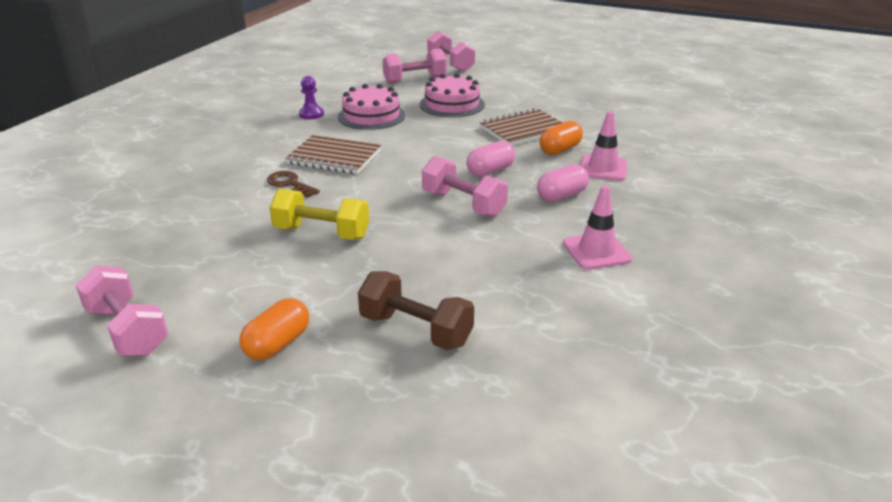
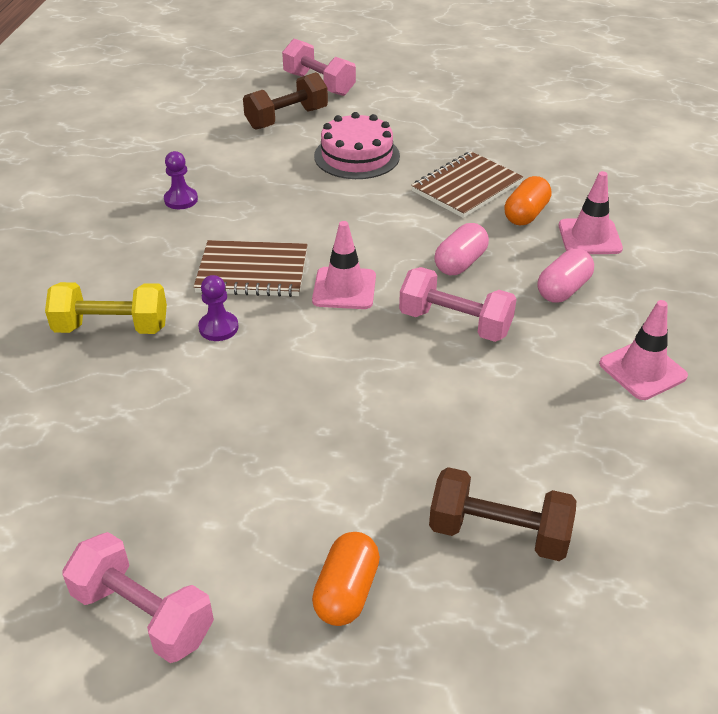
camera: 15 degrees left, 10 degrees up
brown key [267,171,320,198] -> purple pawn [198,275,239,341]
yellow dumbbell [270,189,369,240] -> yellow dumbbell moved to [45,282,167,334]
pink cake [338,84,406,130] -> none
pink dumbbell [382,48,447,84] -> brown dumbbell [243,72,328,130]
none -> pink traffic cone [312,221,376,309]

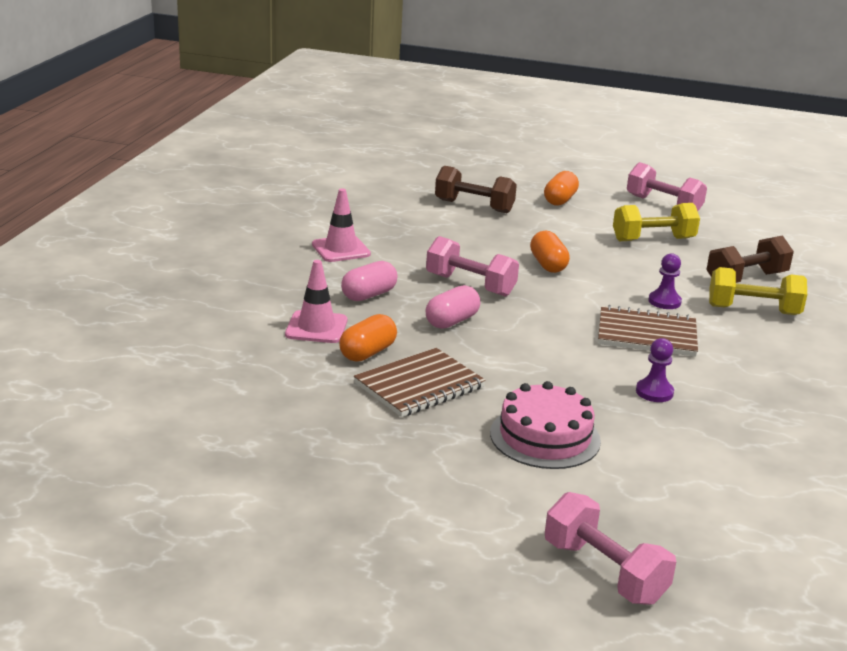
camera: 175 degrees left, 15 degrees down
purple pawn [164,151,198,209] -> purple pawn moved to [636,338,674,402]
brown dumbbell [243,72,328,130] -> brown dumbbell moved to [706,236,794,283]
pink traffic cone [312,221,376,309] -> none
none -> orange capsule [530,231,570,273]
none -> yellow dumbbell [613,203,700,241]

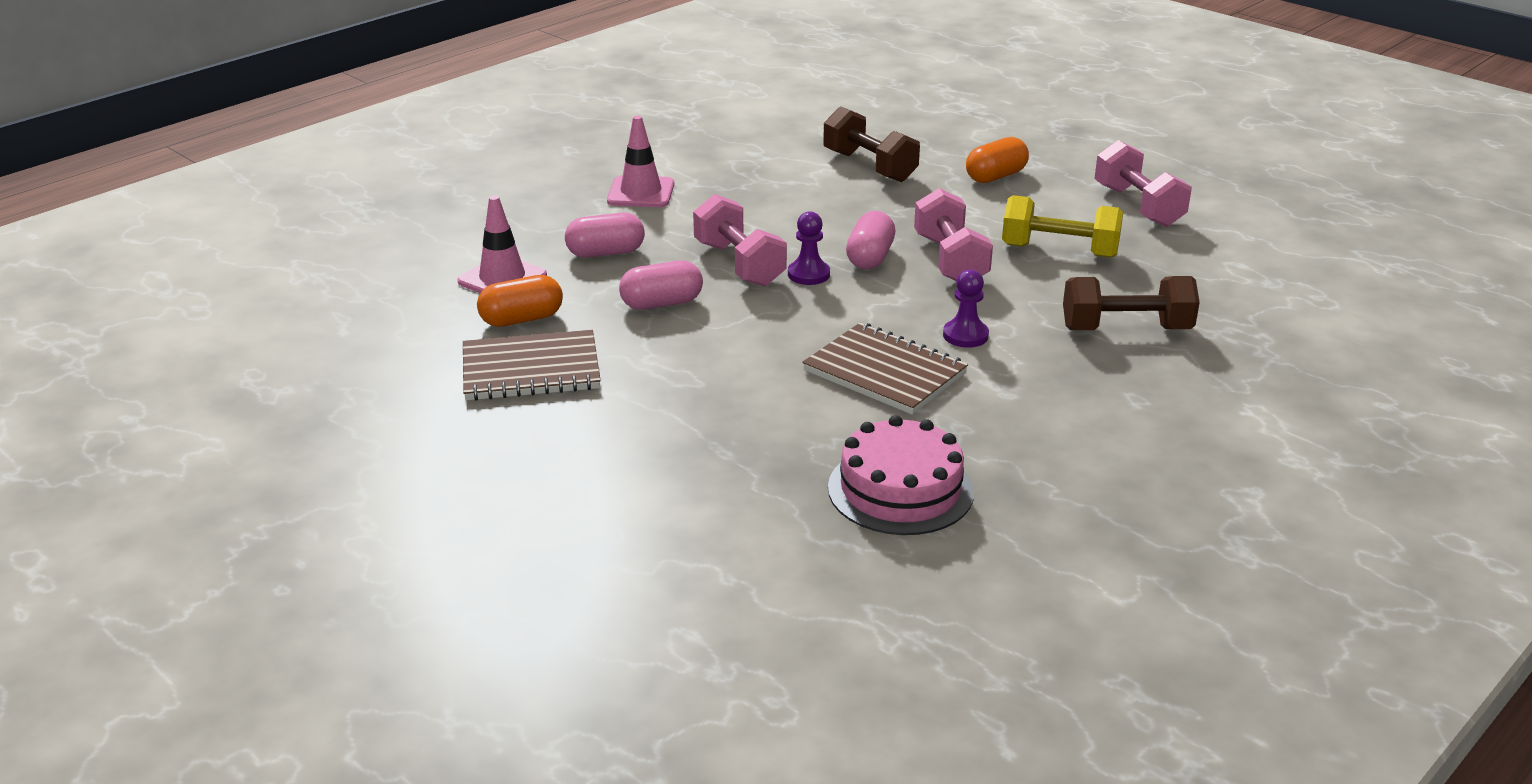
camera: 30 degrees right, 5 degrees up
pink cake [490,381,601,469] -> pink cake moved to [828,415,974,535]
orange capsule [530,231,570,273] -> pink capsule [846,211,895,269]
pink dumbbell [545,492,676,605] -> pink dumbbell moved to [914,188,993,281]
purple pawn [636,338,674,402] -> purple pawn moved to [788,211,830,285]
yellow dumbbell [709,267,807,315] -> none

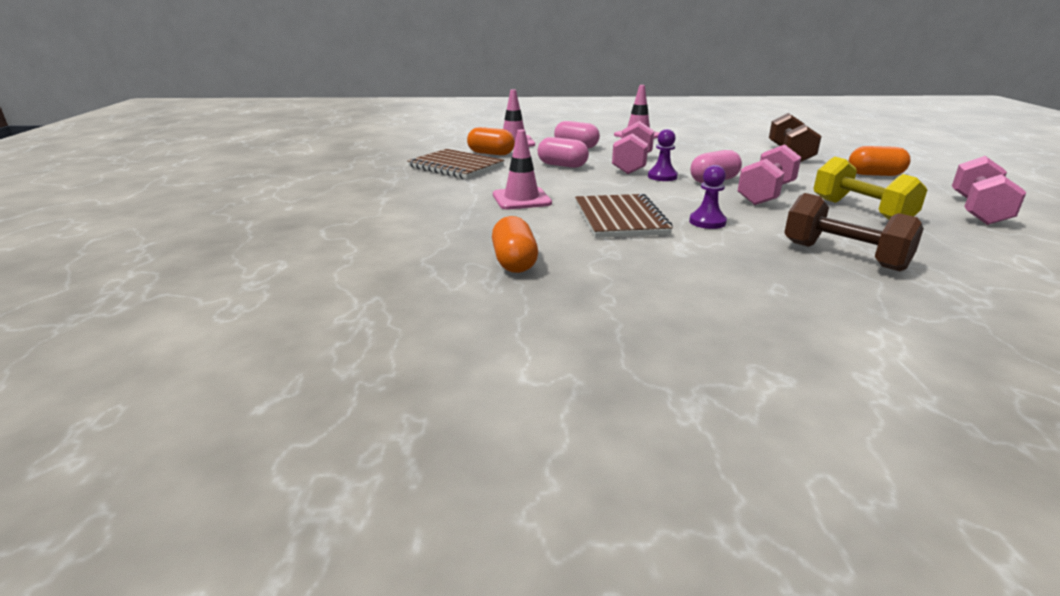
camera: 45 degrees right, 5 degrees down
pink cake [828,415,974,535] -> orange capsule [492,216,538,273]
none -> pink traffic cone [493,130,552,210]

